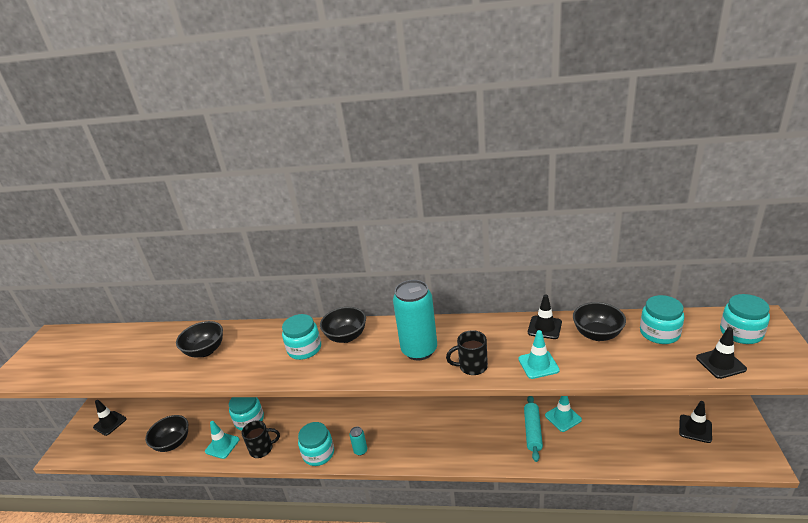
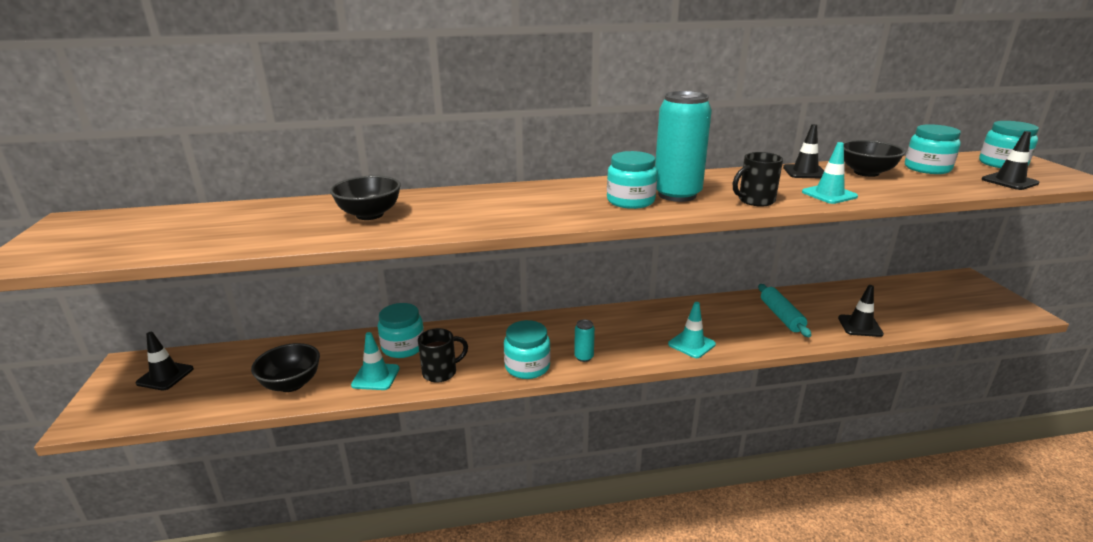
camera: 20 degrees left, 5 degrees down
turquoise jar [282,314,321,360] -> turquoise jar moved to [607,151,658,209]
black bowl [320,307,366,343] -> none
turquoise traffic cone [545,396,582,432] -> turquoise traffic cone moved to [668,302,716,358]
black traffic cone [679,401,712,443] -> black traffic cone moved to [838,285,884,337]

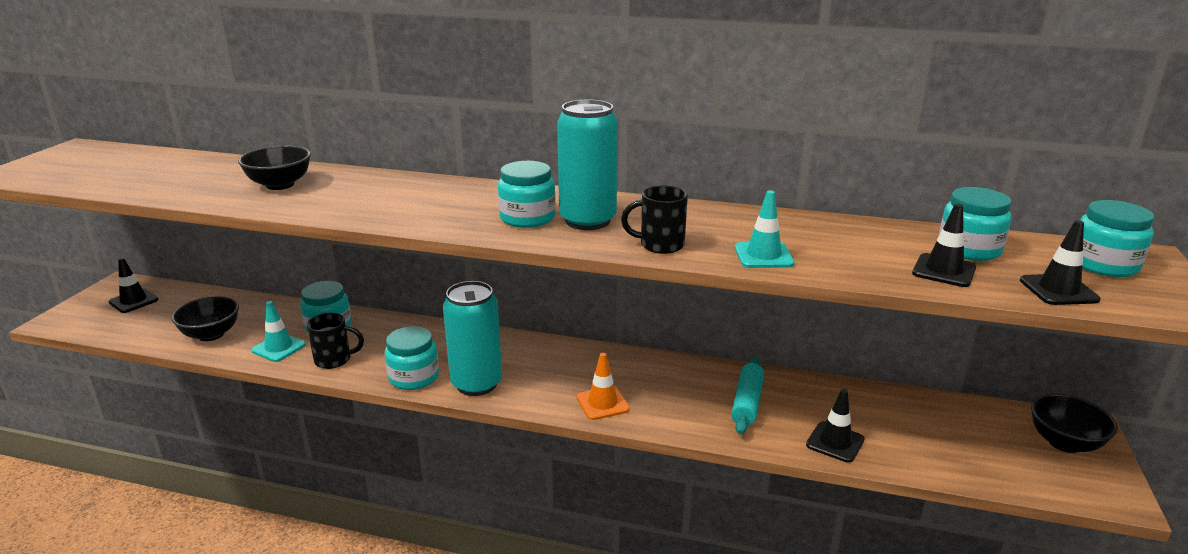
camera: 25 degrees right, 0 degrees up
turquoise can [574,319,595,362] -> turquoise can [443,281,502,396], size x2.34
turquoise traffic cone [668,302,716,358] -> orange traffic cone [576,353,630,420]
black traffic cone [783,124,824,178] -> black traffic cone moved to [912,204,976,287]
black bowl [843,140,905,177] -> black bowl moved to [1031,394,1118,453]

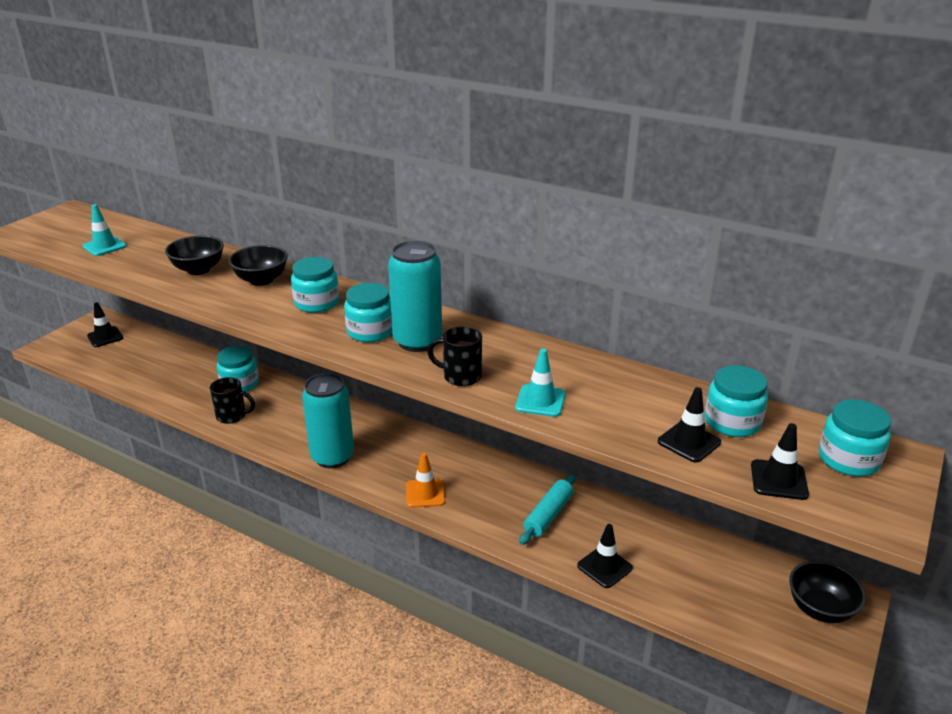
camera: 15 degrees right, 5 degrees up
black bowl [171,296,239,341] -> black bowl moved to [229,245,288,286]
turquoise traffic cone [251,301,306,362] -> turquoise traffic cone moved to [83,204,127,256]
turquoise jar [385,326,439,390] -> turquoise jar moved to [291,257,339,313]

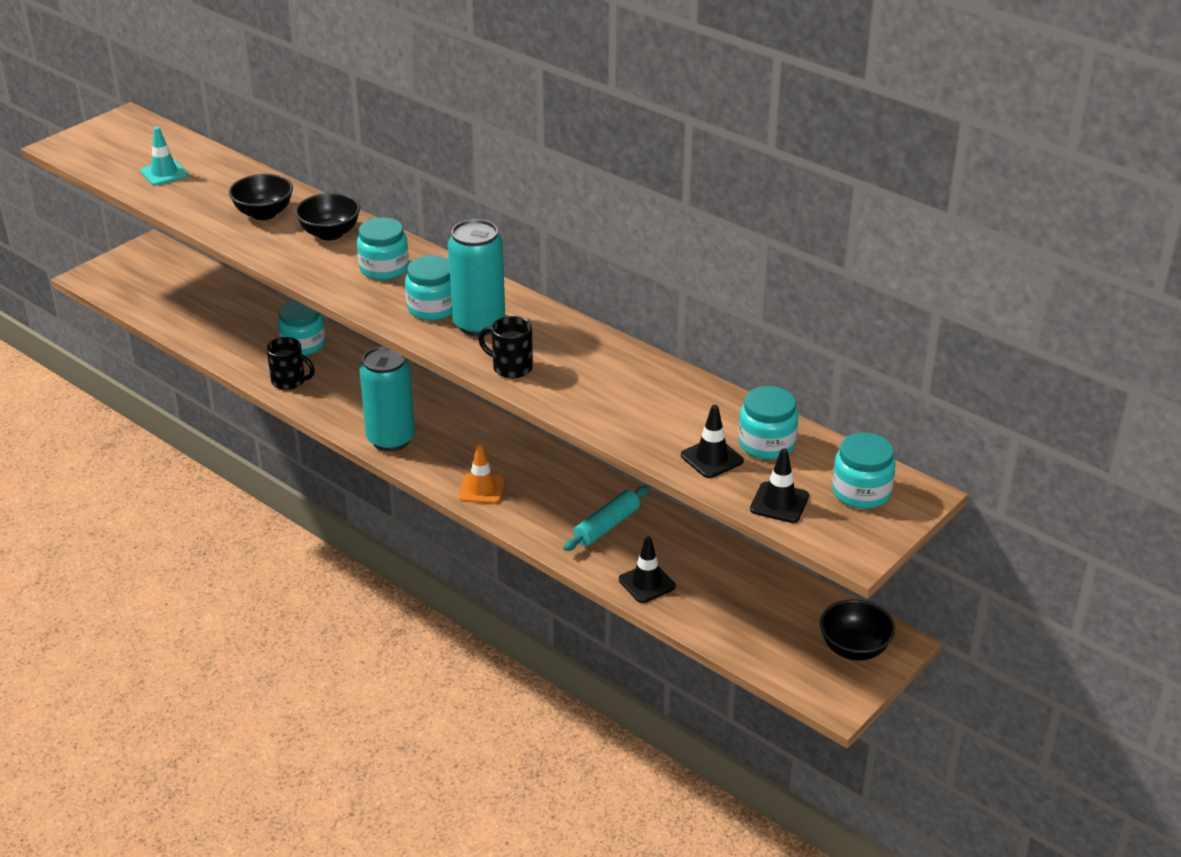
camera: 10 degrees right, 5 degrees up
black traffic cone [87,302,123,347] -> none
turquoise traffic cone [515,349,566,417] -> none

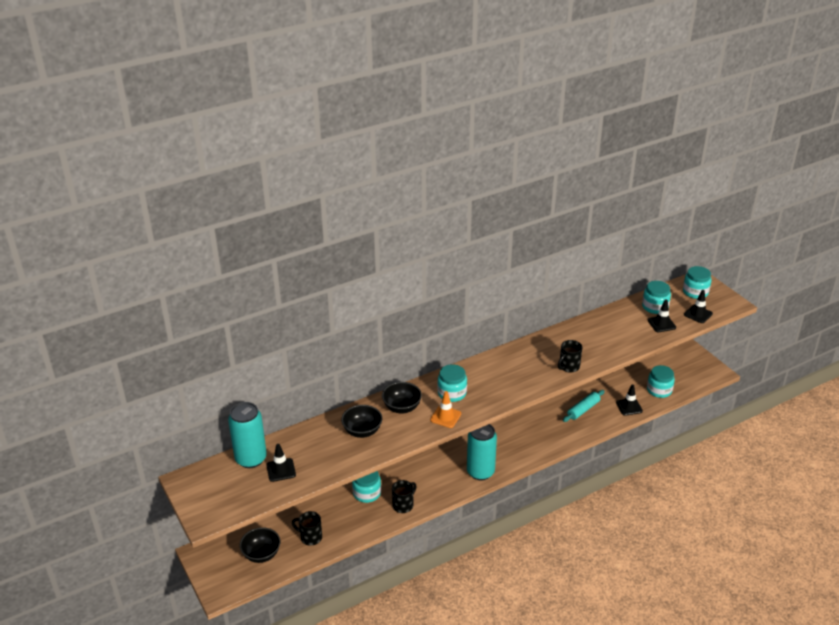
camera: 70 degrees left, 0 degrees up
turquoise traffic cone [140,127,188,186] -> black traffic cone [266,444,296,482]
turquoise jar [405,255,452,320] -> turquoise jar moved to [647,365,675,398]
turquoise can [448,219,505,336] -> turquoise can moved to [228,402,267,468]
orange traffic cone [459,444,505,504] -> orange traffic cone moved to [430,391,461,428]
turquoise rolling pin [563,486,649,551] -> turquoise rolling pin turned 75 degrees clockwise [563,390,605,422]
black bowl [820,599,895,661] -> black bowl moved to [240,527,280,563]
none -> black mug [292,511,322,546]

